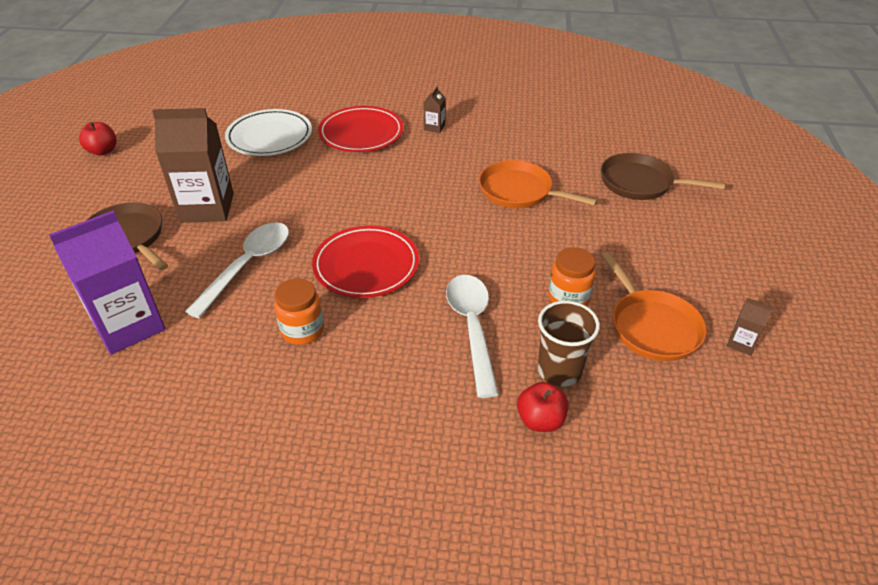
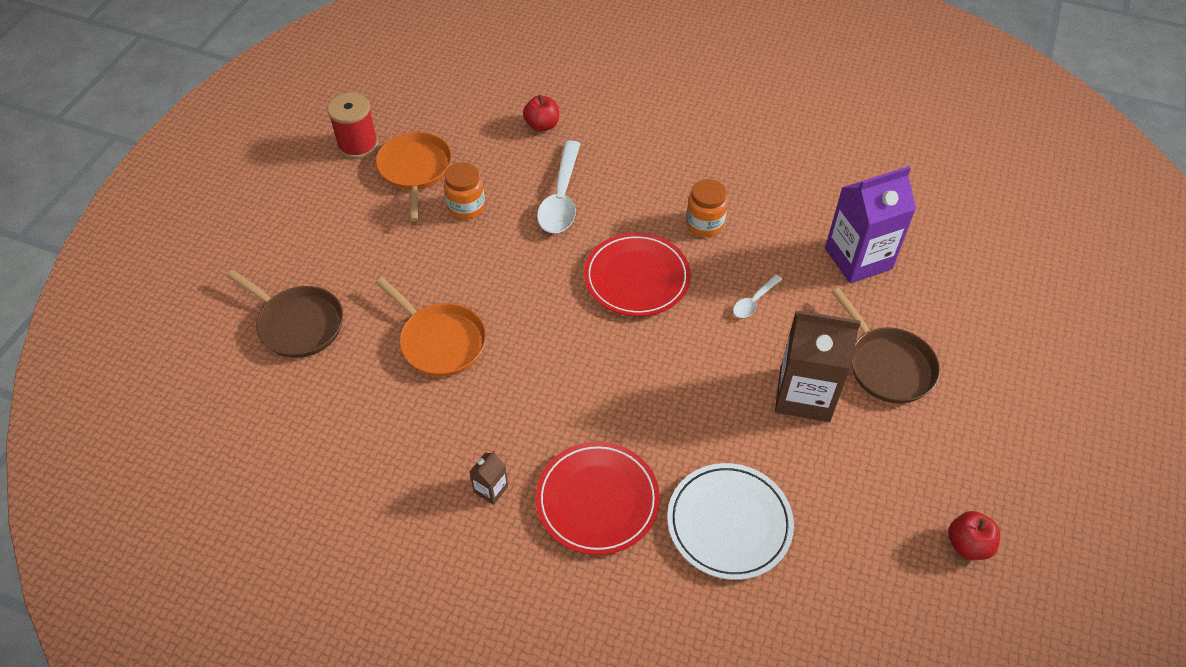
camera: 165 degrees left, 10 degrees up
white spoon [185,222,289,318] -> white spoon [733,275,782,318], size x0.50
brown cup [538,301,600,387] -> none
brown carton [727,298,773,356] -> red spool [327,93,378,159]

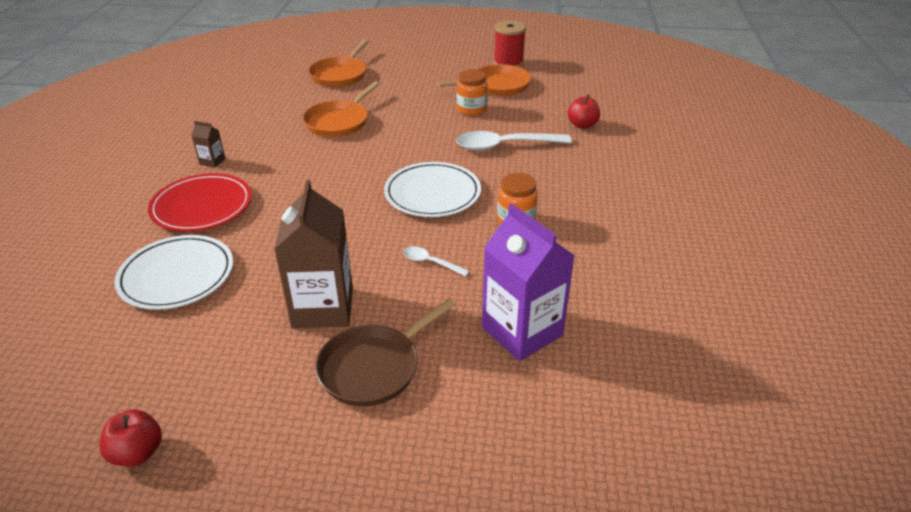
camera: 75 degrees right, 15 degrees down
brown pan [226,269,343,358] -> orange pan [308,39,369,87]
red plate [584,233,691,316] -> white plate [384,162,481,217]

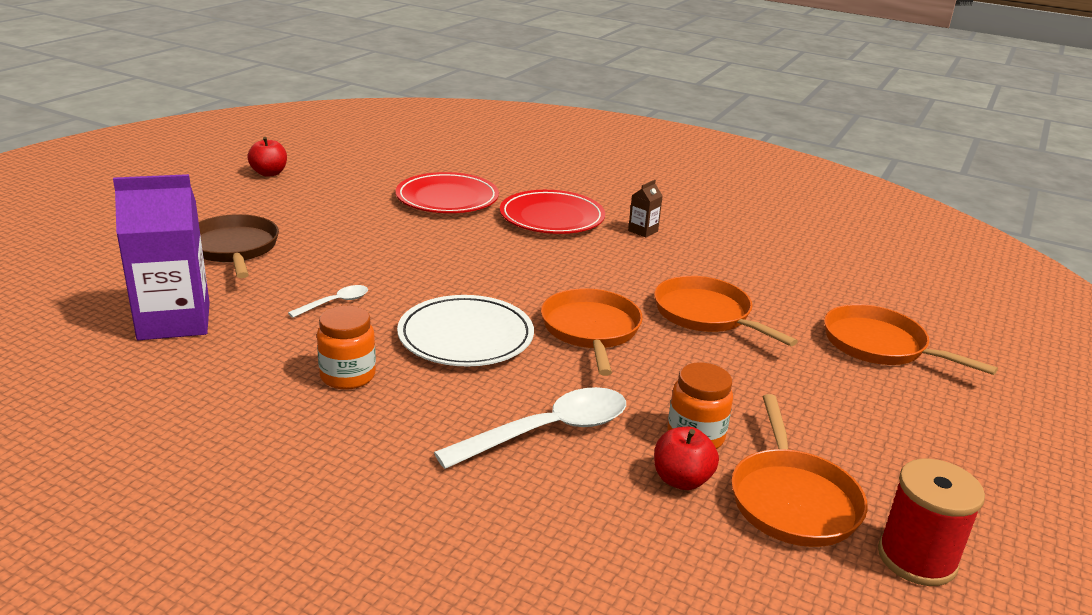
camera: 110 degrees right, 10 degrees down
white plate [114,235,233,310] -> red plate [396,172,499,213]
brown carton [274,180,353,328] -> none
white spoon [456,131,572,151] -> white spoon turned 45 degrees clockwise [434,387,626,469]
red apple [568,94,600,129] -> red apple moved to [654,427,719,490]
none -> orange pan [541,288,643,376]

